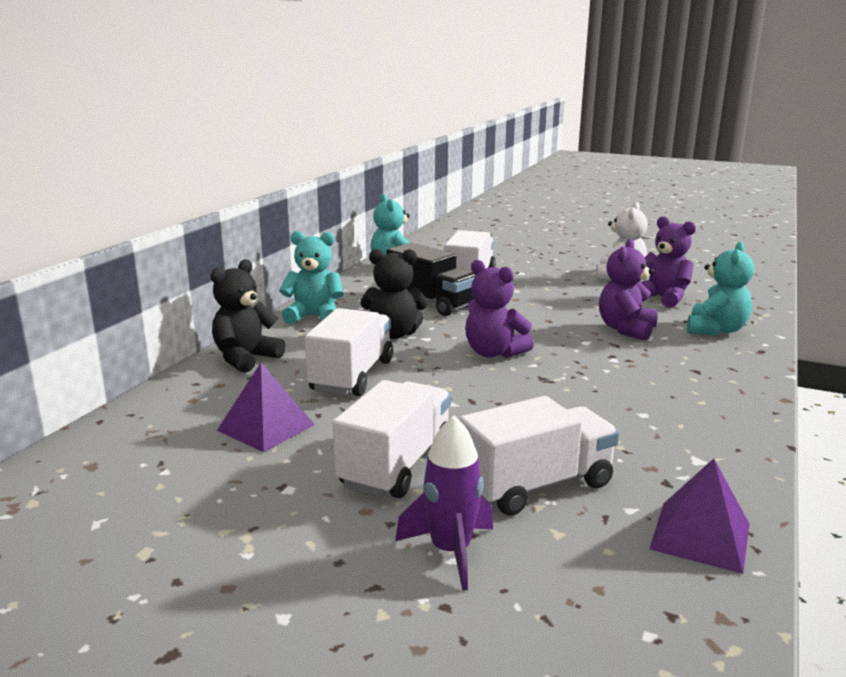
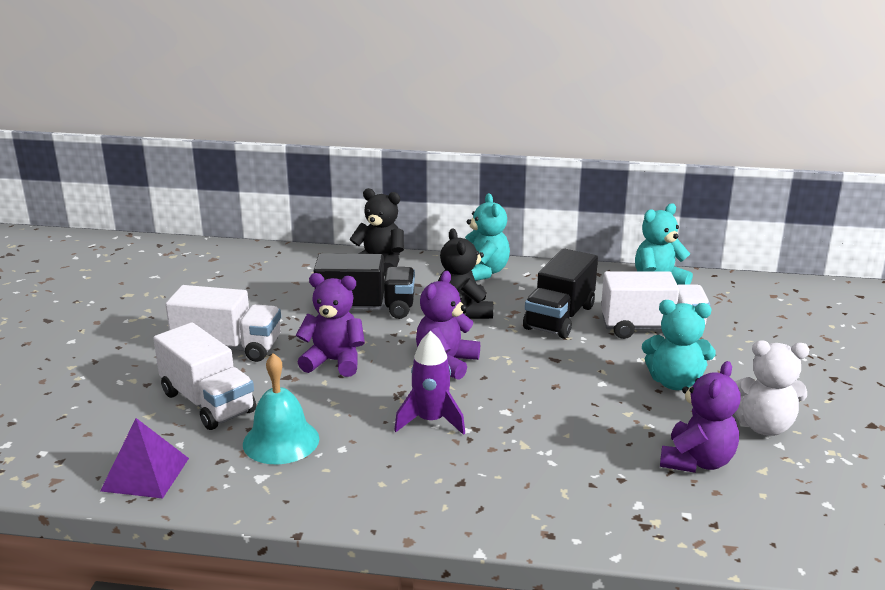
camera: 75 degrees right, 5 degrees up
purple pyramid [217,363,315,452] -> none
white truck [305,308,393,396] -> black truck [314,253,415,319]
purple rocket [395,416,493,591] -> purple rocket moved to [394,331,465,435]
purple teddy bear [599,239,658,341] -> purple teddy bear moved to [296,273,365,377]
turquoise teddy bear [687,242,754,336] -> turquoise teddy bear moved to [642,300,716,390]
none -> turquoise bell [243,353,319,464]

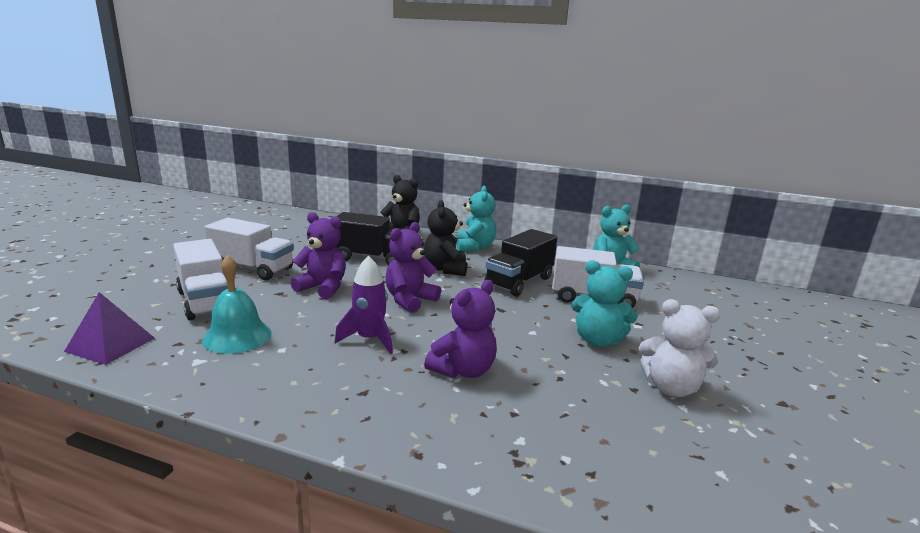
camera: 10 degrees right, 5 degrees down
purple teddy bear [660,361,741,473] -> purple teddy bear moved to [424,280,497,378]

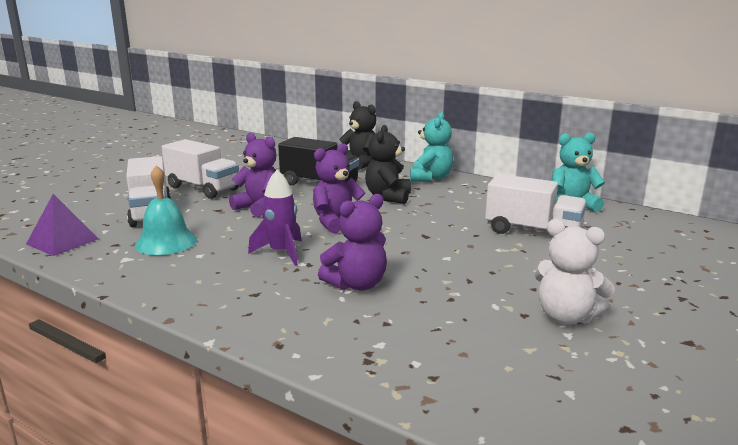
camera: 15 degrees right, 0 degrees up
black truck [485,229,557,296] -> none
turquoise teddy bear [571,260,637,347] -> none

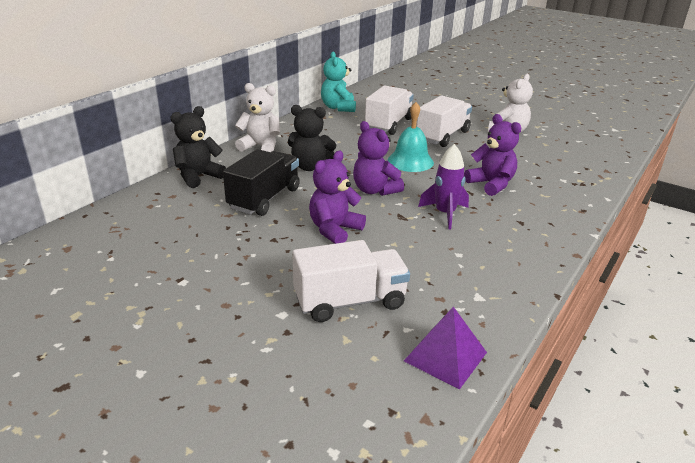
camera: 90 degrees left, 10 degrees up
turquoise bell [135,165,197,255] -> turquoise bell moved to [388,102,434,172]
white truck [162,139,239,199] -> white truck moved to [417,95,472,147]
turquoise teddy bear [410,112,453,182] -> white teddy bear [235,83,280,152]

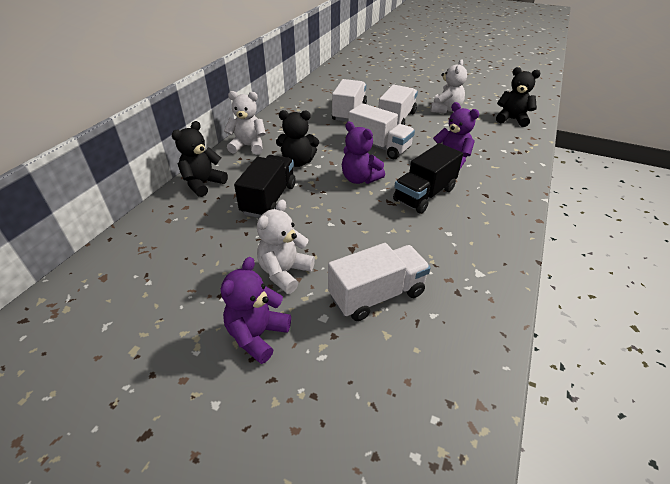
camera: 10 degrees left, 10 degrees up
purple teddy bear [309,151,366,244] -> purple teddy bear moved to [221,257,291,364]
turquoise teddy bear [321,52,356,112] -> none
turquoise bell [388,102,434,172] -> white truck [348,103,415,159]
purple pyramid [404,307,487,389] -> none
purple rocket [418,144,469,230] -> black truck [393,143,463,214]
none -> white teddy bear [257,199,315,294]
none -> black teddy bear [496,67,541,127]

